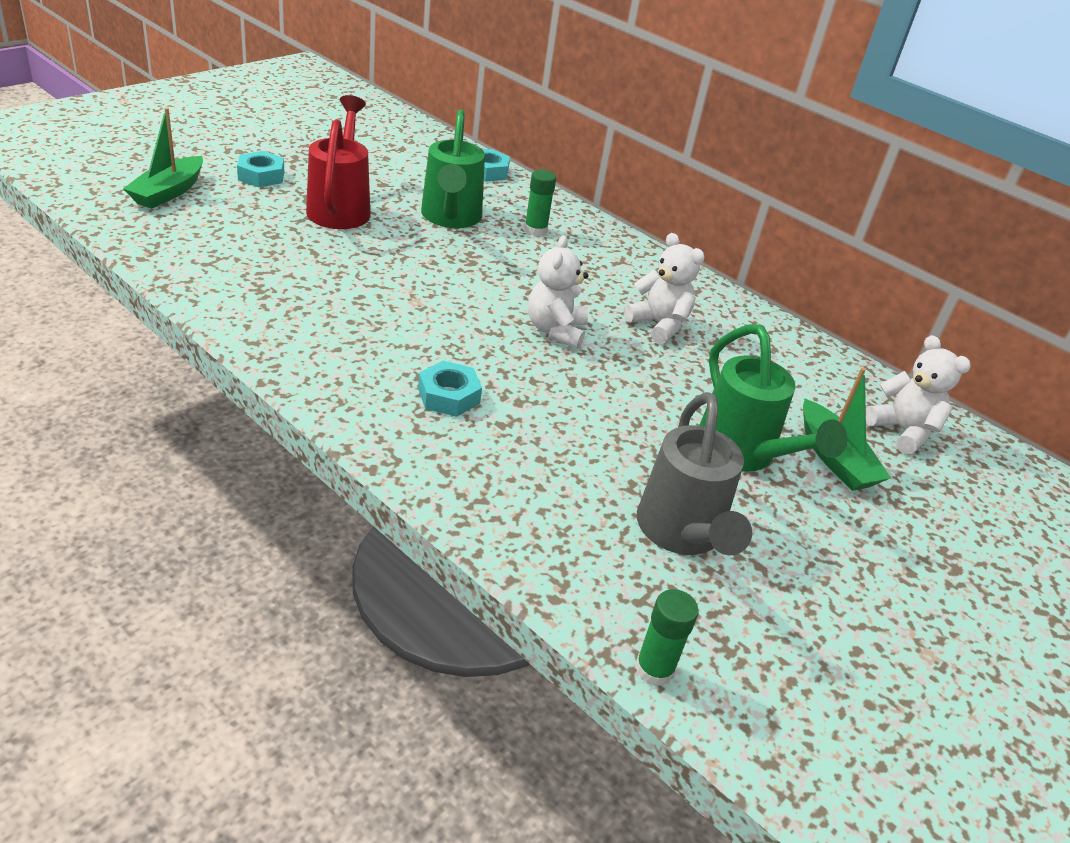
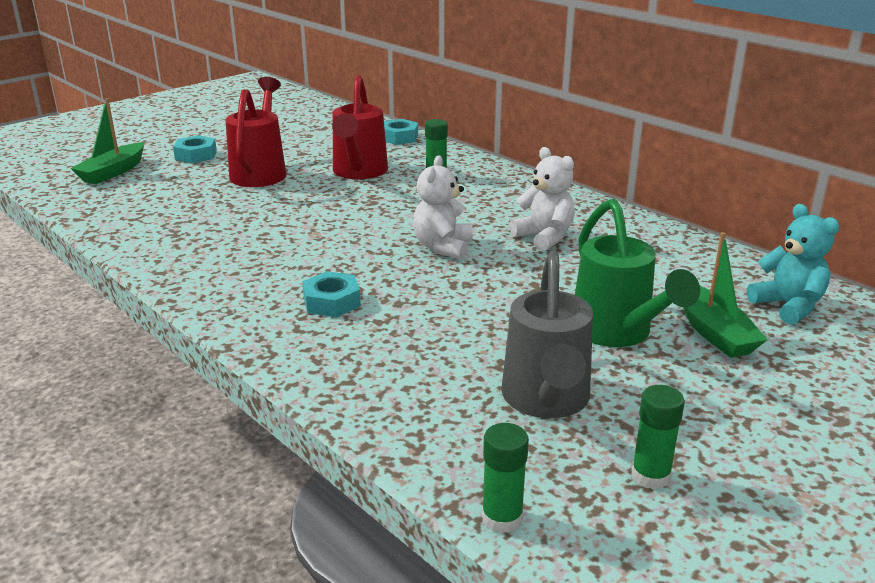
camera: 10 degrees right, 10 degrees down
green watering can [421,110,485,228] -> red watering can [332,75,388,179]
white teddy bear [866,335,971,454] -> turquoise teddy bear [747,204,840,325]
none -> green glue stick [631,385,685,489]

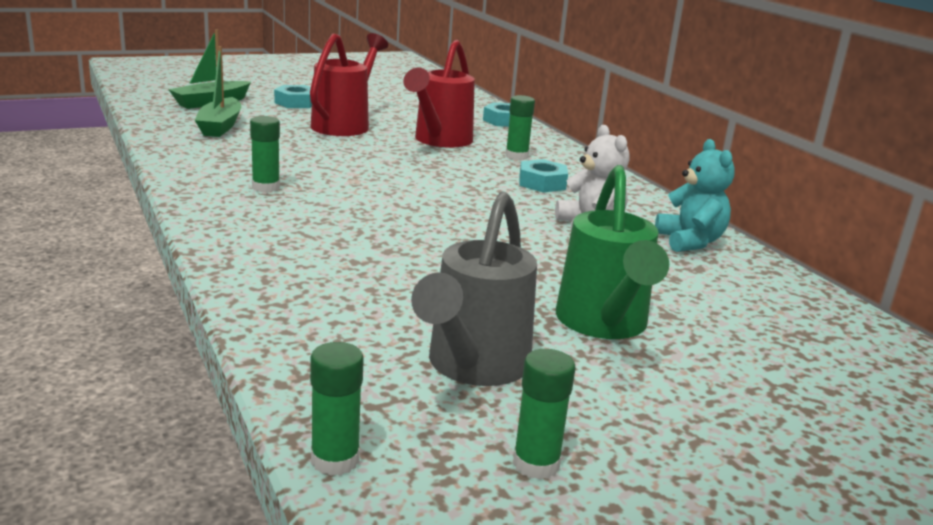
camera: 15 degrees right, 5 degrees down
turquoise nut [302,271,361,317] -> turquoise nut moved to [519,159,568,193]
white teddy bear [413,155,473,260] -> none
green boat [683,232,768,358] -> green boat moved to [195,46,241,137]
turquoise teddy bear [747,204,840,325] -> turquoise teddy bear moved to [655,139,735,252]
none -> green glue stick [250,116,280,193]

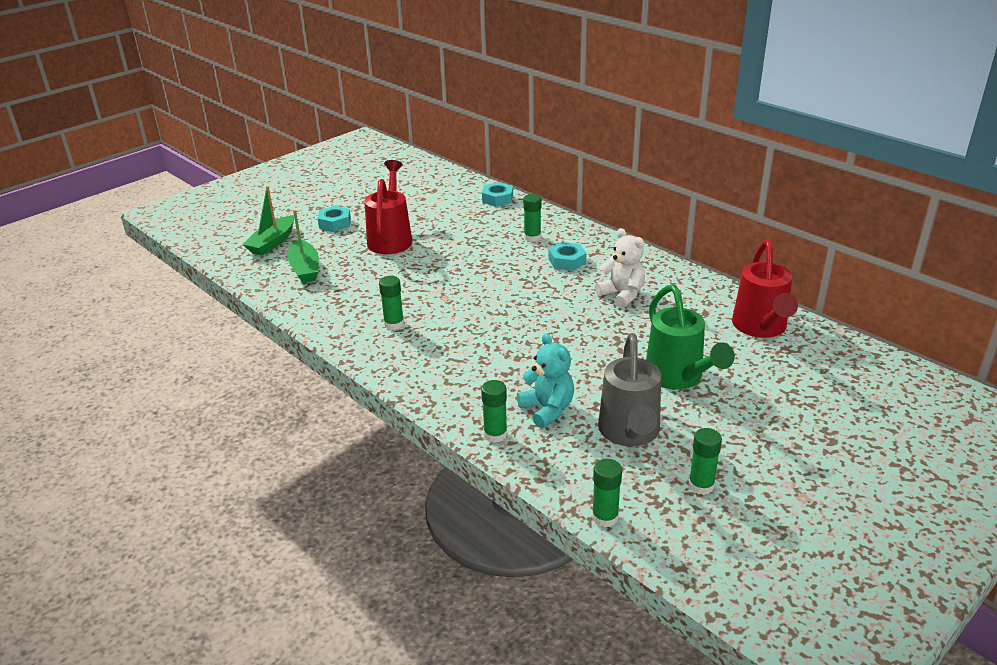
camera: 15 degrees left, 10 degrees up
red watering can [403,40,475,147] -> red watering can moved to [732,239,798,338]
turquoise teddy bear [655,139,735,252] -> turquoise teddy bear moved to [517,333,574,428]
none -> green glue stick [481,380,507,443]

